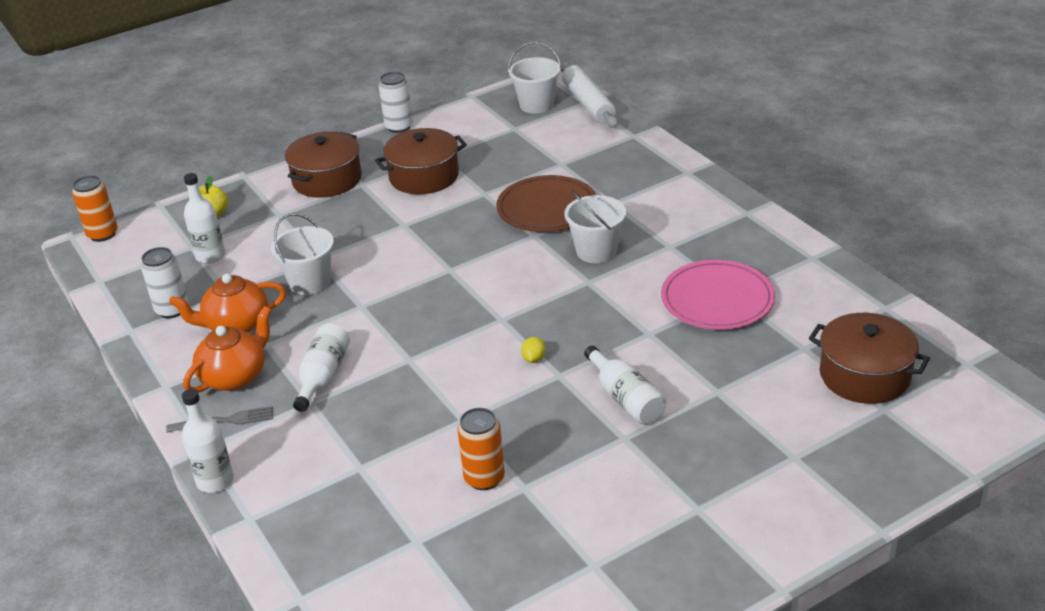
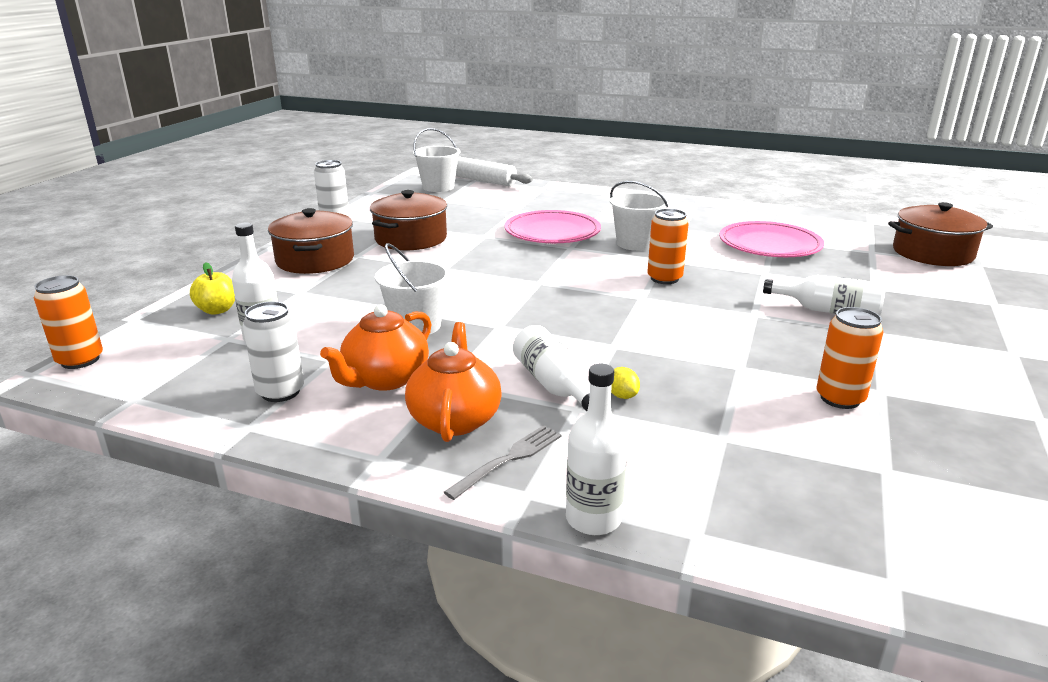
camera: 40 degrees left, 10 degrees down
brown plate [496,175,596,232] -> pink plate [505,210,601,243]
yellow lemon [521,337,546,363] -> yellow lemon moved to [611,367,640,399]
none -> orange can [647,209,689,284]

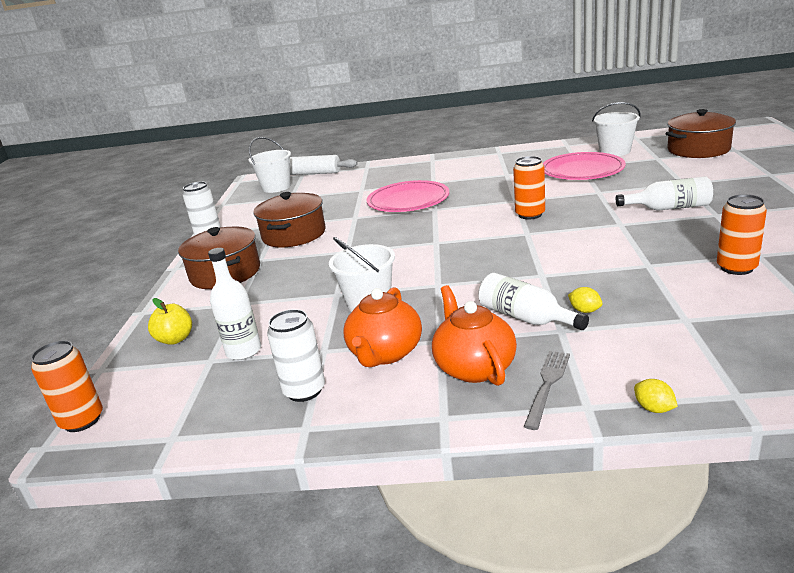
camera: 15 degrees left, 0 degrees up
white bottle [566,364,628,535] -> yellow lemon [634,379,678,413]
white bucket [610,181,669,251] -> white bucket moved to [592,102,640,156]

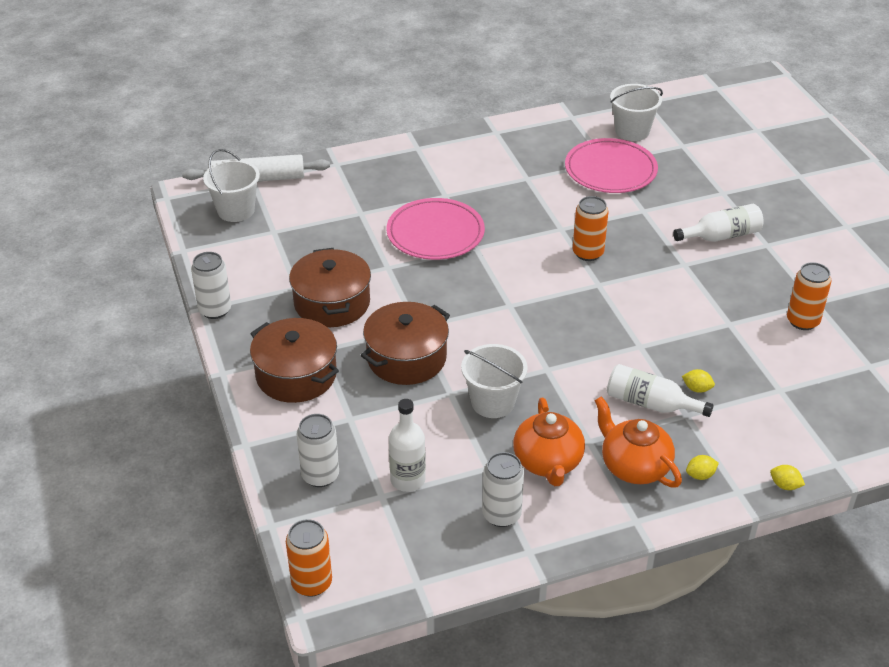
camera: 25 degrees left, 15 degrees up
yellow apple [148,298,192,345] -> white can [297,414,339,487]
grey fork [524,351,570,430] -> yellow lemon [686,455,719,480]
brown pot [665,109,736,158] -> brown pot moved to [361,302,450,385]

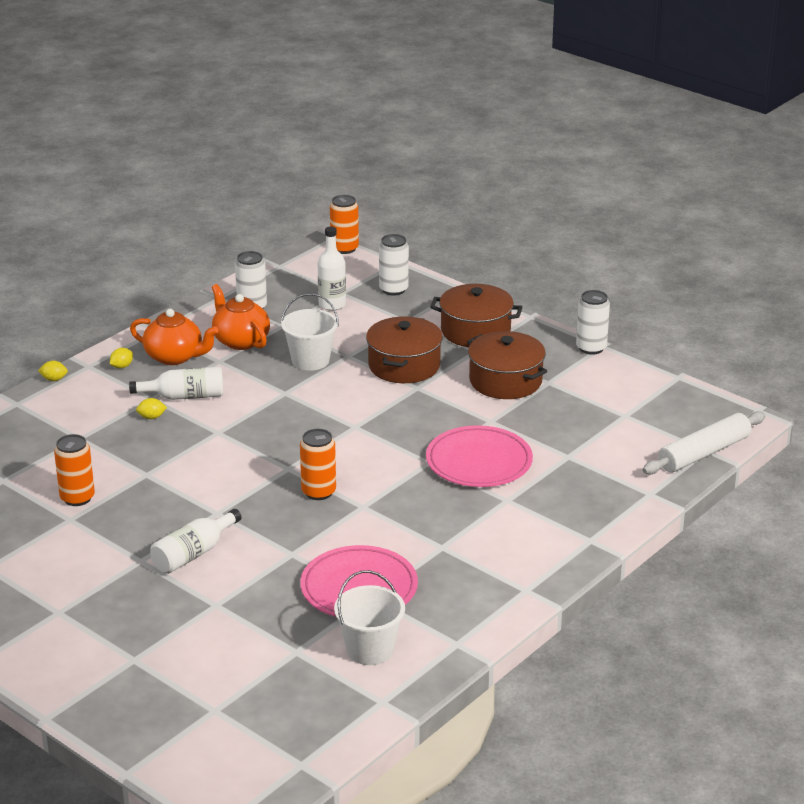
camera: 150 degrees right, 10 degrees down
white bucket [203,149,260,222] -> none

